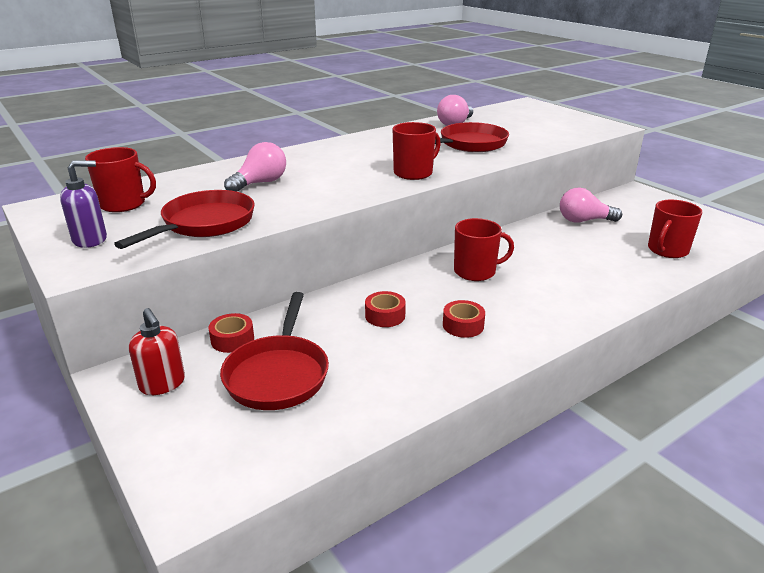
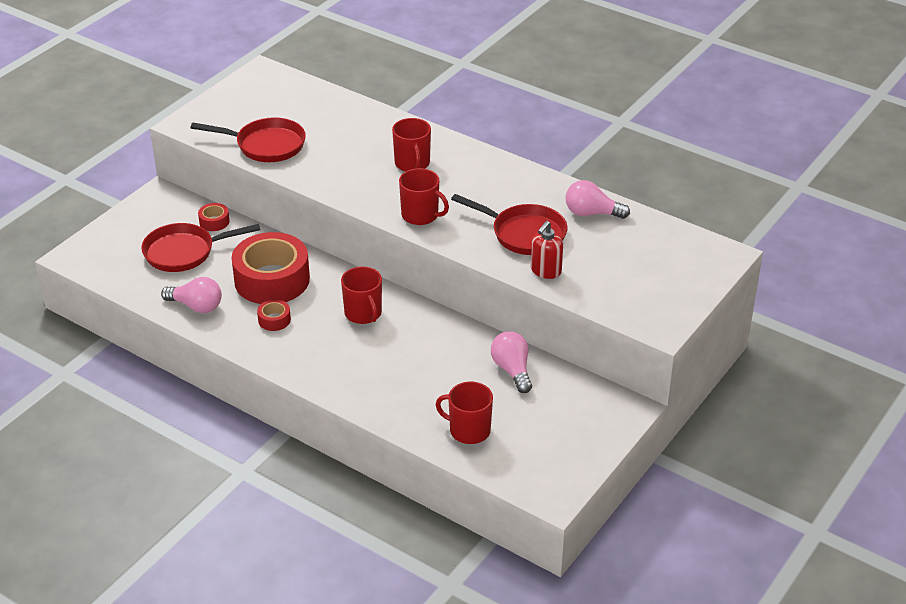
camera: 70 degrees right, 10 degrees up
purple soap dispenser [60,160,107,248] -> none
red mug [85,147,156,212] -> red mug moved to [392,118,431,172]
red soap dispenser [129,308,185,395] -> red soap dispenser moved to [531,221,563,279]
pink light bulb [224,142,286,192] -> pink light bulb moved to [161,277,222,313]
red tape [365,291,406,327] -> red tape [232,232,310,304], size x2.39

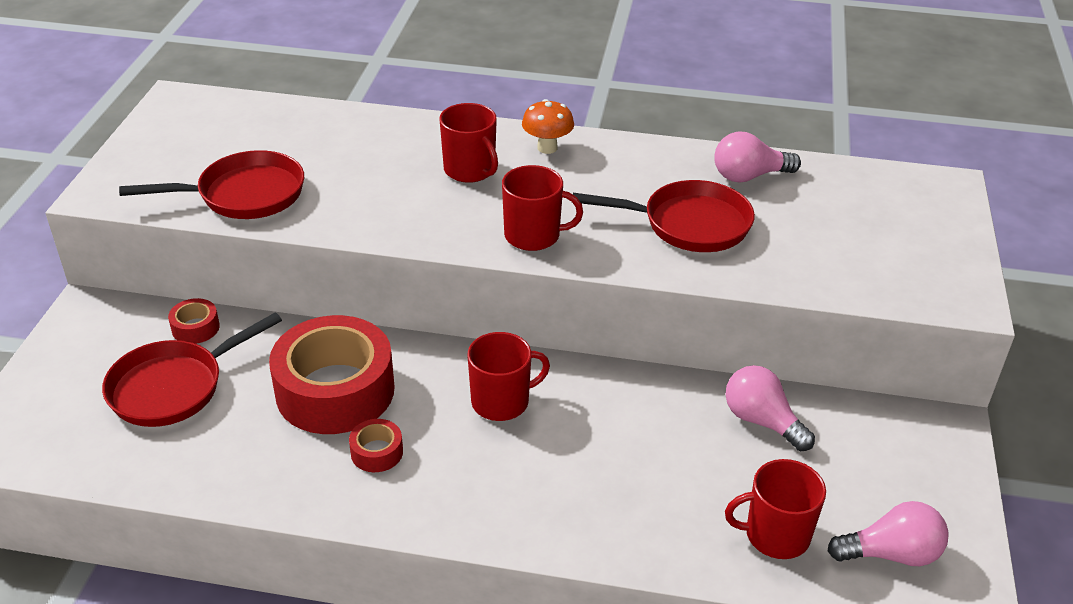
camera: 25 degrees left, 0 degrees up
pink light bulb [161,277,222,313] -> pink light bulb moved to [828,501,949,566]
red mug [341,266,382,324] -> red mug turned 60 degrees counterclockwise [468,332,550,421]
red soap dispenser [531,221,563,279] -> none
none -> orange mushroom [522,99,574,154]

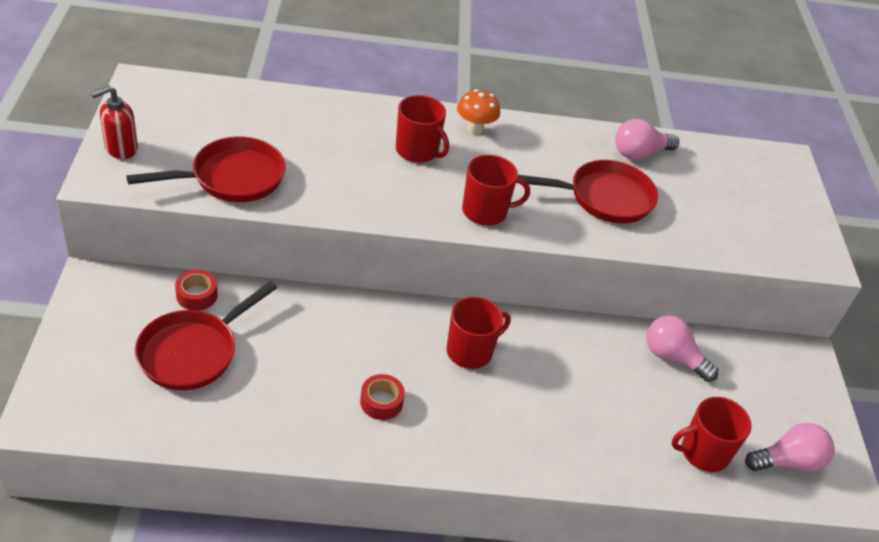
camera: 15 degrees left, 5 degrees up
red tape [269,315,395,434] -> none
none -> red soap dispenser [91,86,138,159]

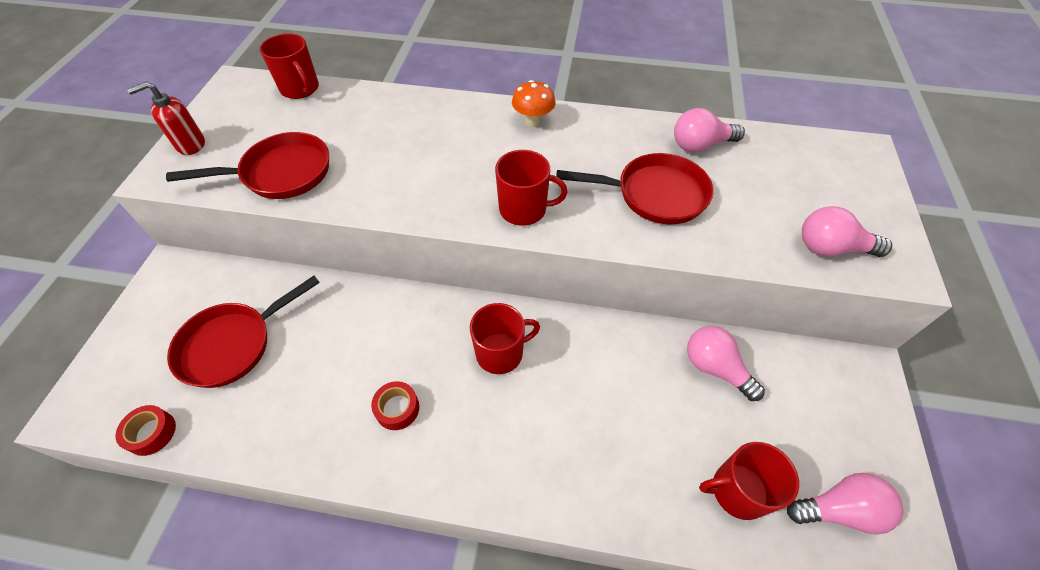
camera: 15 degrees right, 10 degrees up
red tape [175,270,218,311] -> red tape moved to [116,405,176,456]
red mug [396,95,449,163] -> red mug moved to [260,33,319,99]
none -> pink light bulb [802,206,892,257]

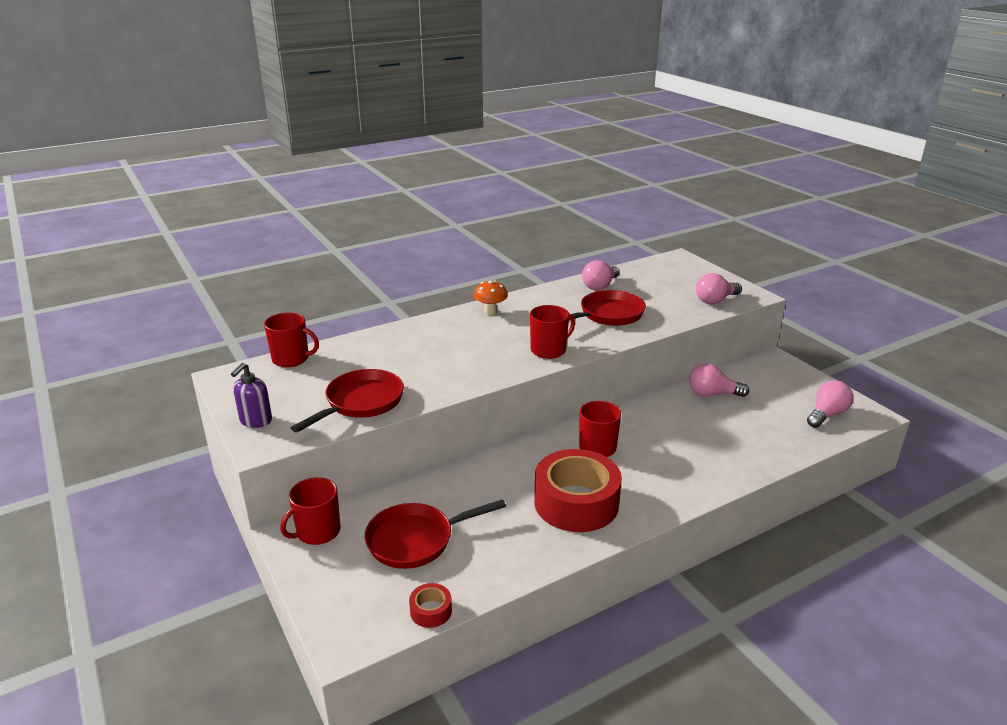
camera: 40 degrees left, 25 degrees down
red soap dispenser [127,82,205,155] -> purple soap dispenser [231,363,272,428]
red pan [167,276,320,388] -> red pan turned 60 degrees clockwise [365,499,506,569]
red tape [371,381,419,430] -> red tape [534,449,622,532], size x2.39
red mug [699,442,799,520] -> red mug moved to [280,477,341,545]

